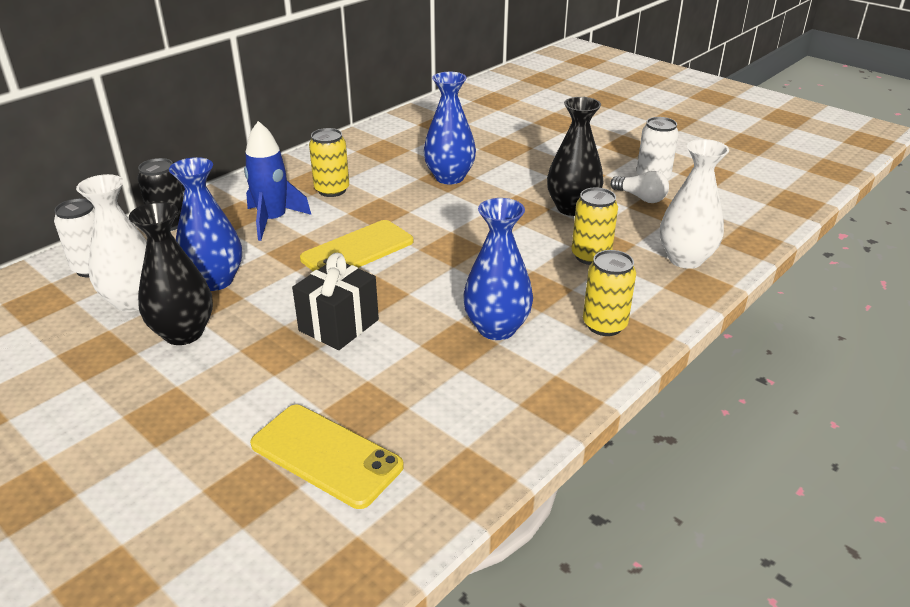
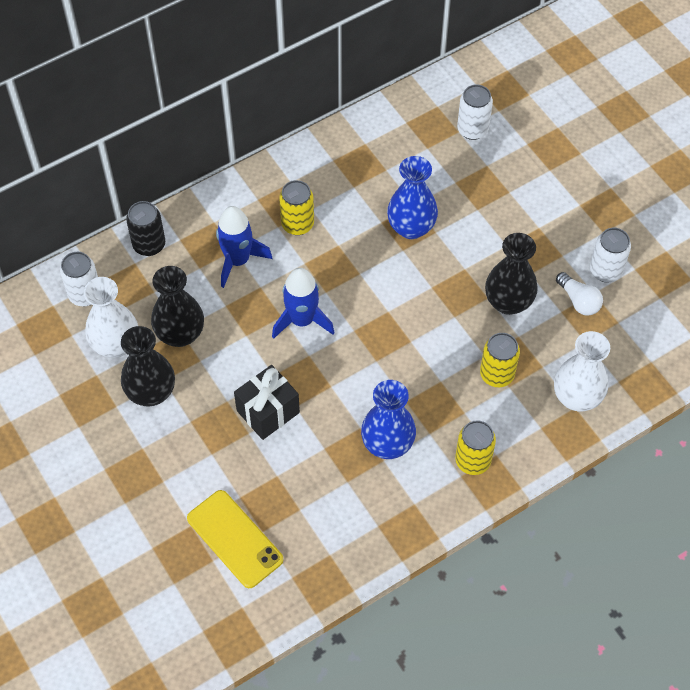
camera: 15 degrees right, 25 degrees up
blue vase [169,157,242,291] -> black vase [151,266,204,347]
yellow phone [300,220,413,271] -> blue rocket [272,268,335,339]
none -> white can [457,84,493,140]

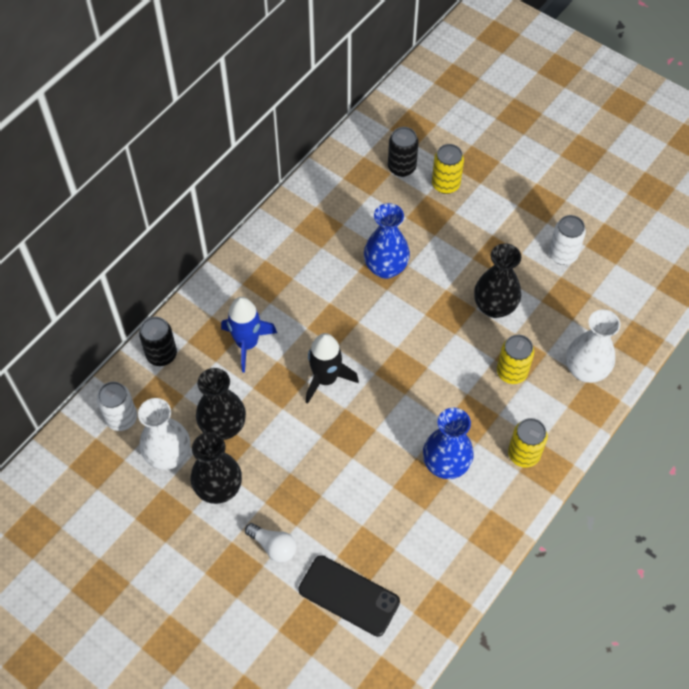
camera: 20 degrees left, 0 degrees up
yellow phone [187,490,283,588] -> black phone [298,555,400,637]
black gift [234,365,300,440] -> none
blue rocket [272,268,335,339] -> black rocket [306,333,359,404]
yellow can [279,180,314,235] -> yellow can moved to [432,144,464,194]
white can [457,84,493,140] -> black can [388,127,419,177]
white light bulb [556,272,603,315] -> white light bulb moved to [245,523,296,563]

